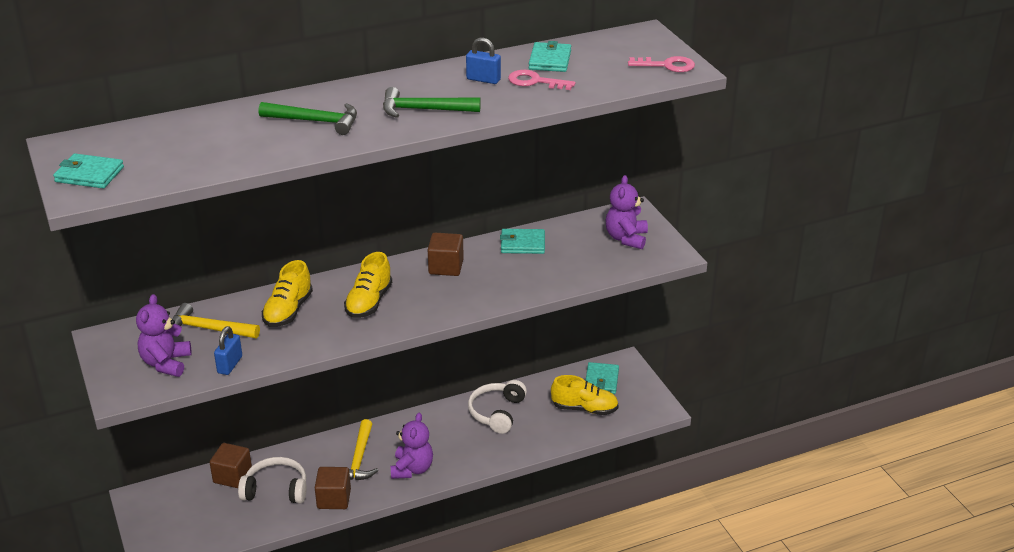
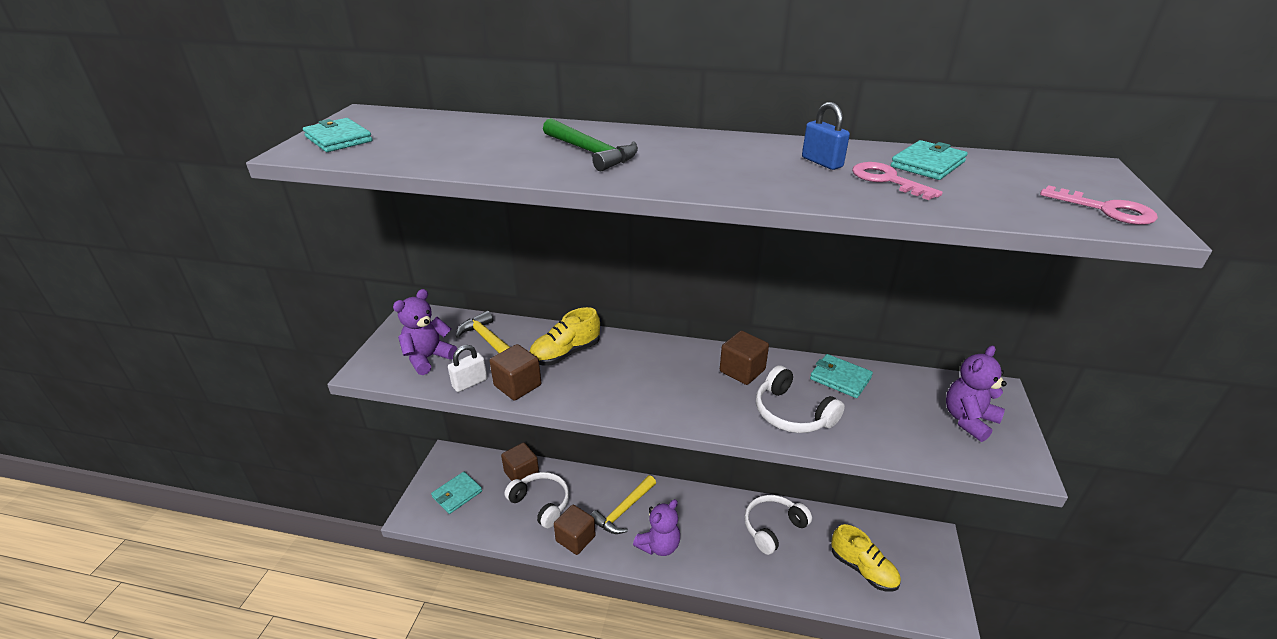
camera: 35 degrees right, 0 degrees up
blue padlock [214,326,242,375] -> white padlock [448,345,487,392]
yellow shoe [344,252,392,318] -> none
green hammer [383,87,481,118] -> none
turquoise wallet [585,362,619,394] -> turquoise wallet moved to [431,472,482,514]
none -> brown cube [490,344,541,401]
none -> white headphones [756,365,845,433]

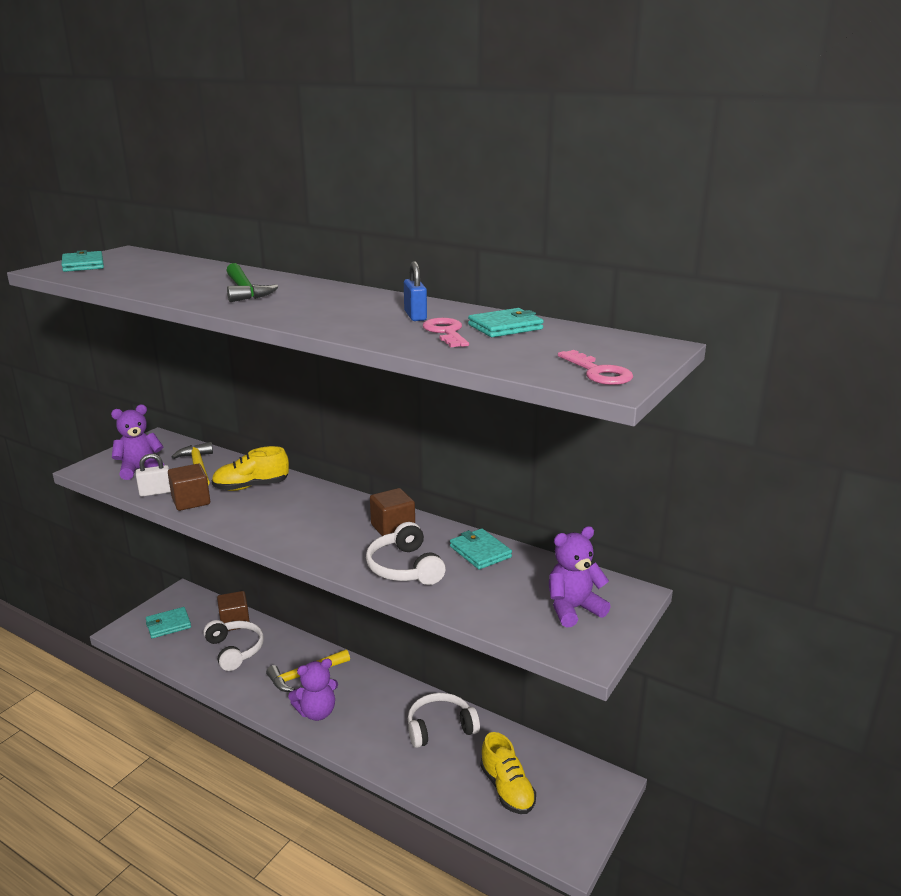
camera: 20 degrees right, 10 degrees down
brown cube [554,505,596,555] -> none

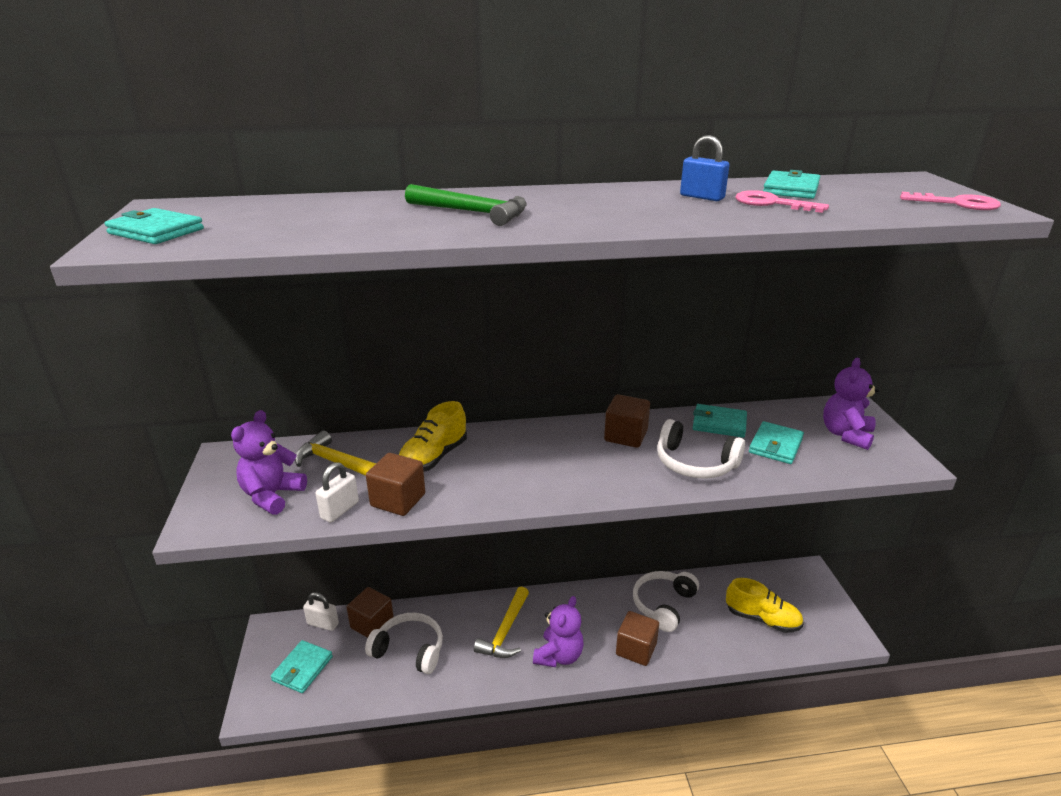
camera: 40 degrees left, 5 degrees up
none -> white padlock [303,592,339,631]
none -> brown cube [616,611,659,666]
none -> turquoise wallet [749,421,804,464]

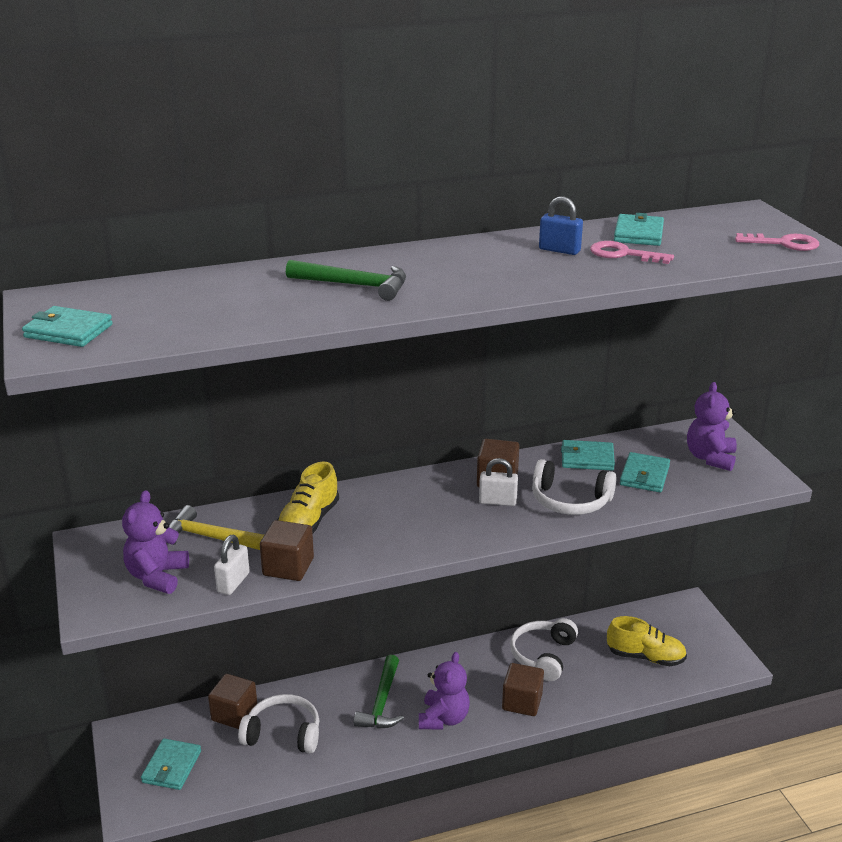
camera: 10 degrees left, 0 degrees up
white padlock [303,592,339,631] -> white padlock moved to [479,458,518,506]
yellow hammer [474,586,529,658] -> green hammer [354,655,404,728]

